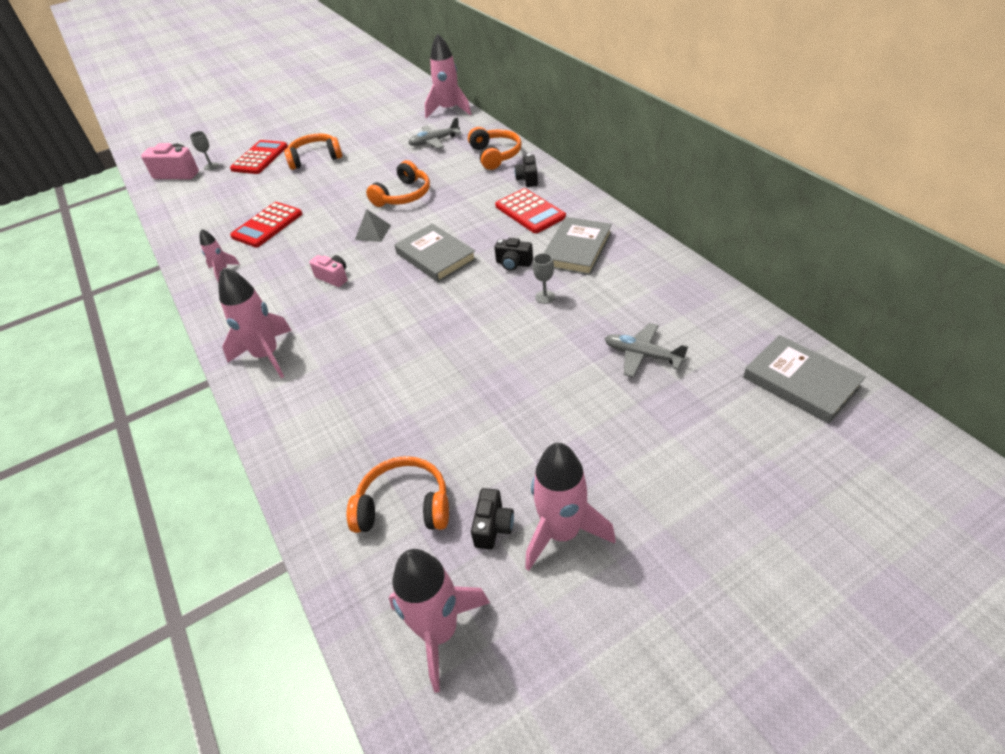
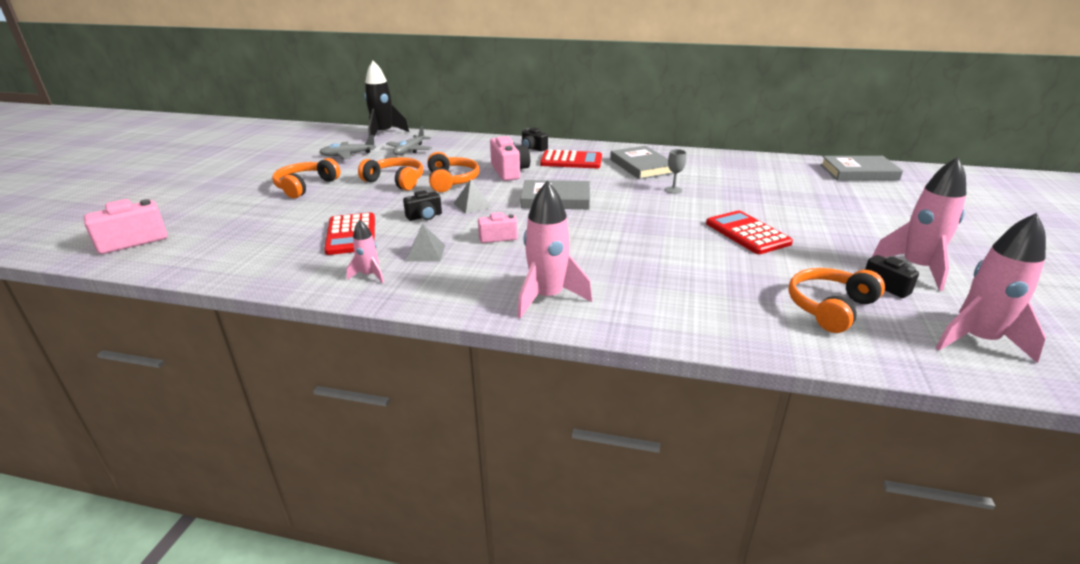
camera: 50 degrees left, 15 degrees down
grey goblet [190,131,219,170] -> none
red calculator [230,140,288,174] -> red calculator moved to [706,210,793,254]
pink rocket [425,34,471,118] -> black rocket [364,61,409,136]
orange headphones [468,127,522,170] -> orange headphones moved to [358,157,423,191]
black camera [494,238,533,270] -> black camera moved to [403,190,442,221]
grey plane [604,323,688,378] -> grey plane moved to [319,135,376,159]
none -> grey pyramid [406,224,445,262]
none -> pink camera [490,136,530,181]

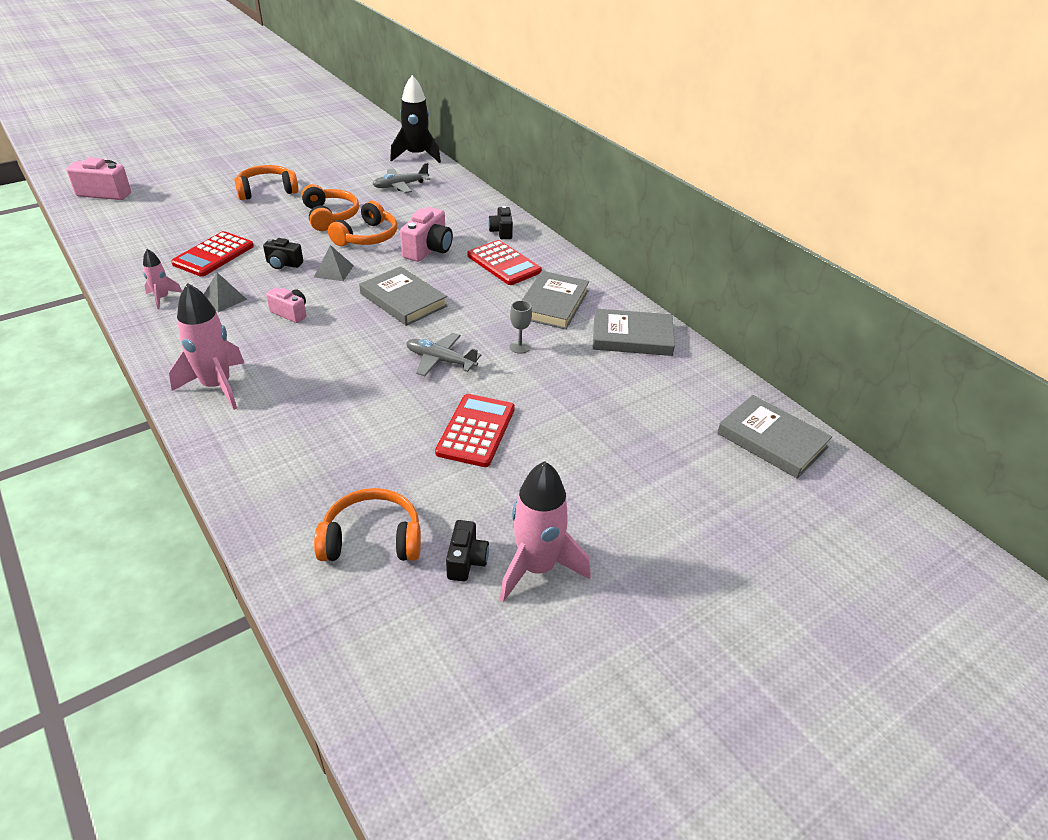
camera: 40 degrees right, 10 degrees up
grey plane [319,135,376,159] -> grey plane moved to [406,333,481,376]
pink rocket [936,213,1046,363] -> none
none -> grey book [593,308,675,356]

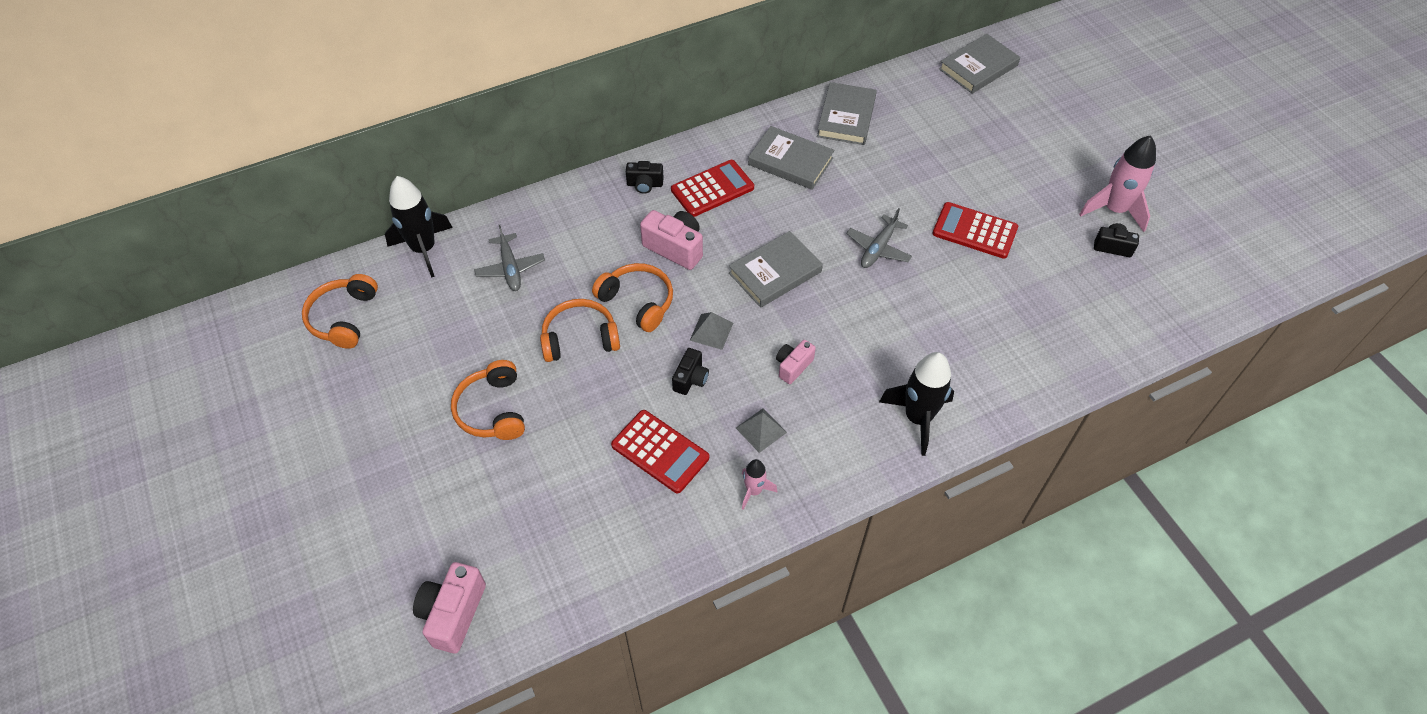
camera: 80 degrees left, 15 degrees up
pink rocket [169,283,244,410] -> black rocket [879,352,954,456]
orange headphones [314,488,421,561] -> orange headphones moved to [302,274,378,349]
grey goblet [509,300,532,354] -> none

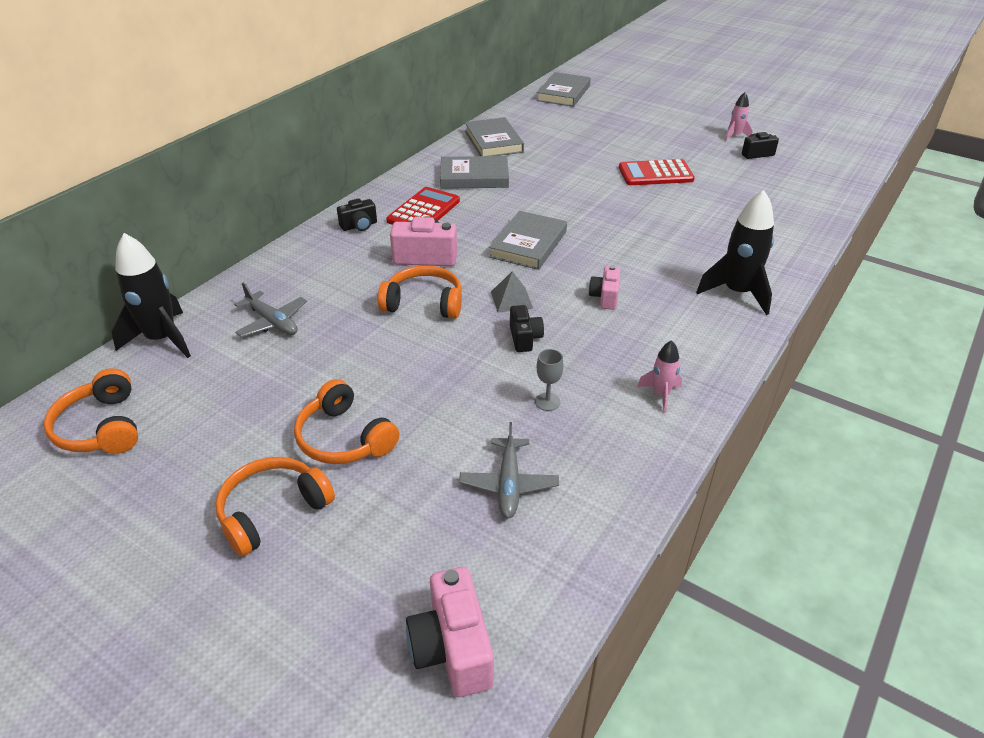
camera: 30 degrees left, 15 degrees down
orange headphones [540,299,620,362] -> orange headphones moved to [215,457,335,557]
red calculator [611,410,709,493] -> grey goblet [535,349,564,411]
grey pyramid [736,408,787,453] -> none
grey plane [846,208,912,268] -> grey plane moved to [459,422,559,518]
pink rocket [1079,135,1156,232] -> pink rocket [725,92,753,141], size x0.53

